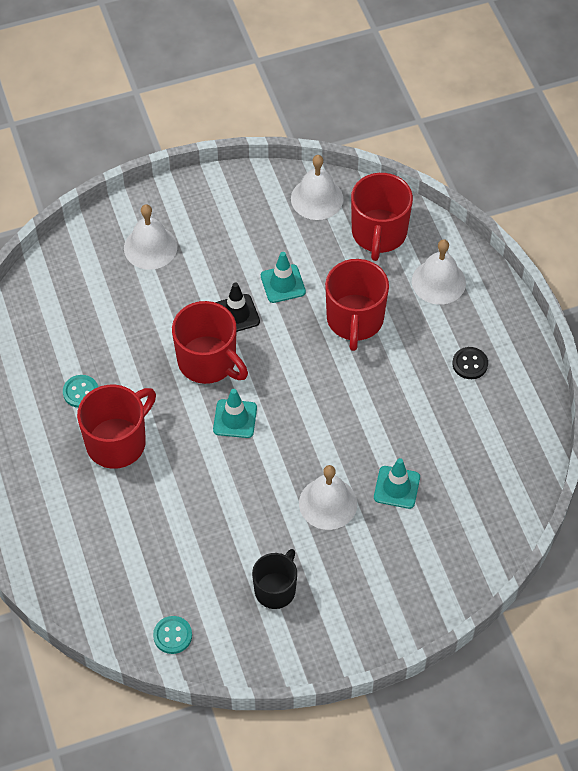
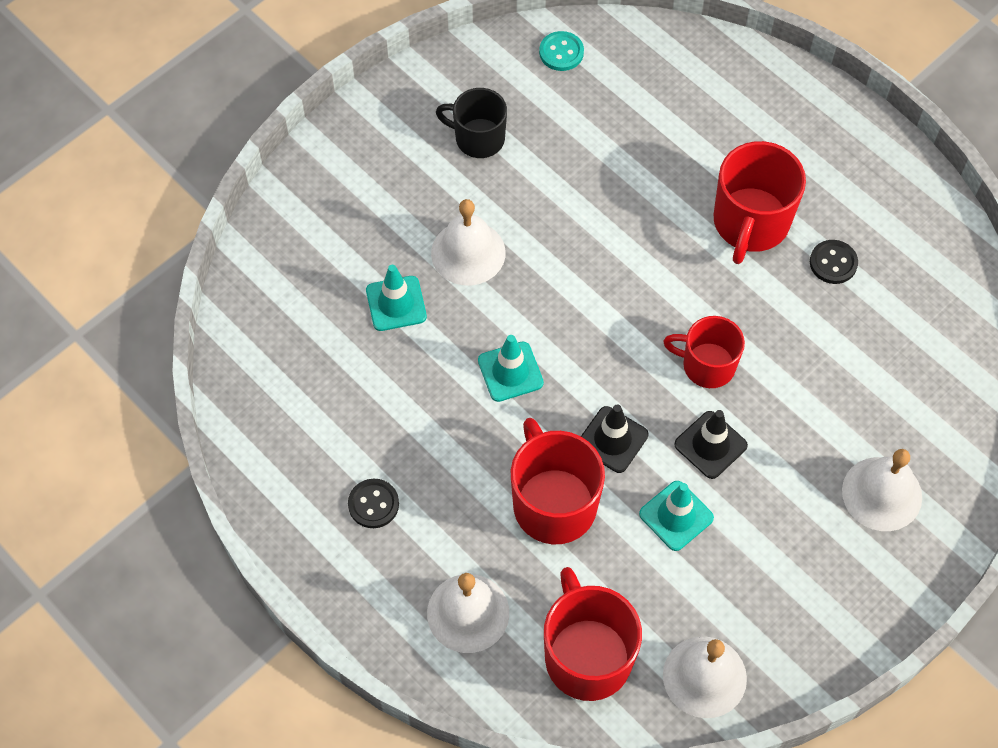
camera: 155 degrees right, 5 degrees up
turquoise button [63,375,98,408] -> black button [810,240,858,284]
red mug [172,301,248,384] -> red mug [663,316,745,388], size x0.65
turquoise traffic cone [213,389,257,438] -> turquoise traffic cone moved to [478,335,544,402]
black mug [252,549,297,609] -> black mug turned 105 degrees clockwise [436,88,507,158]
none -> black traffic cone [581,404,648,473]

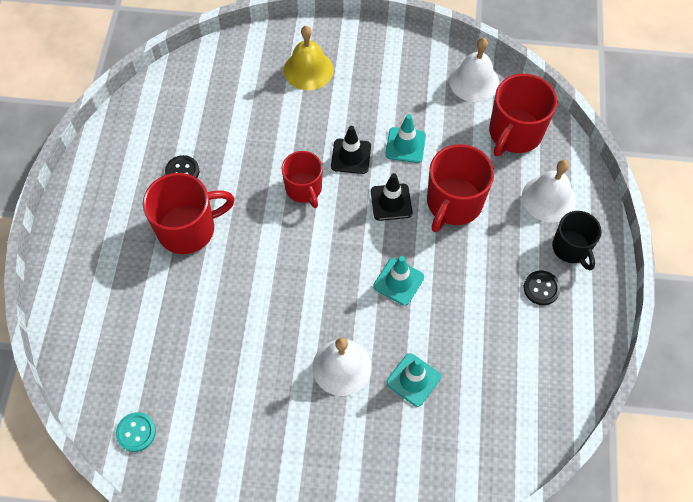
camera: 130 degrees left, 0 degrees up
black mug [436,88,507,158] -> black mug moved to [552,211,602,271]
white bell [842,449,922,531] -> yellow bell [284,26,334,90]

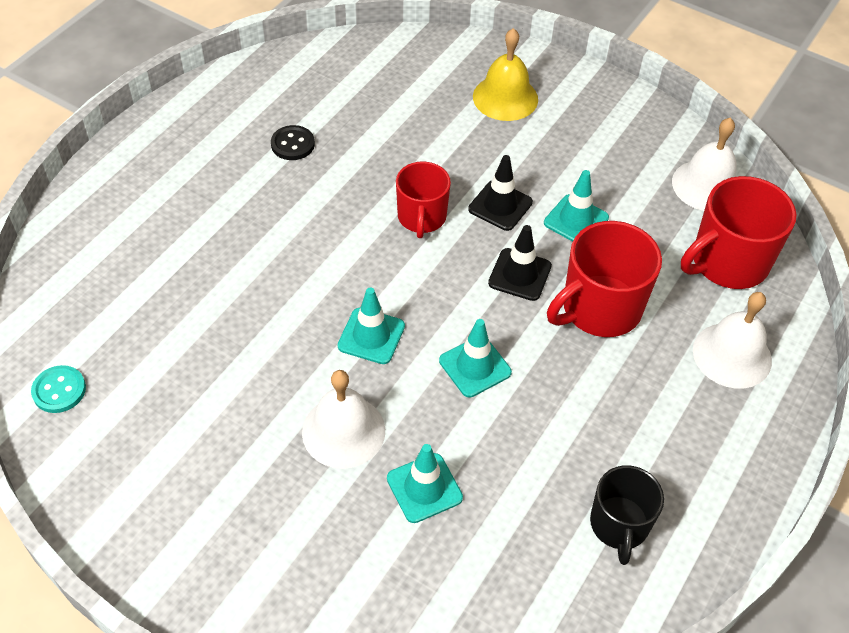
camera: 25 degrees right, 10 degrees down
red mug [143,173,235,254] -> none
black button [524,271,561,305] -> none
black mug [552,211,602,271] -> black mug moved to [590,465,664,565]
none -> turquoise traffic cone [338,287,405,364]

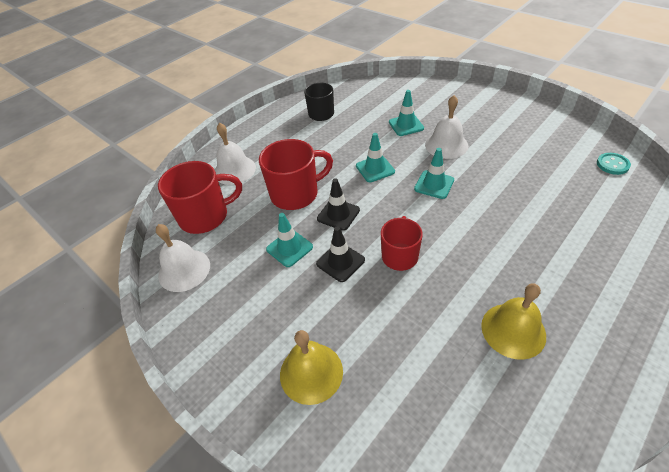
camera: 165 degrees left, 5 degrees down
black button [271,125,315,160] -> yellow bell [481,283,546,360]

